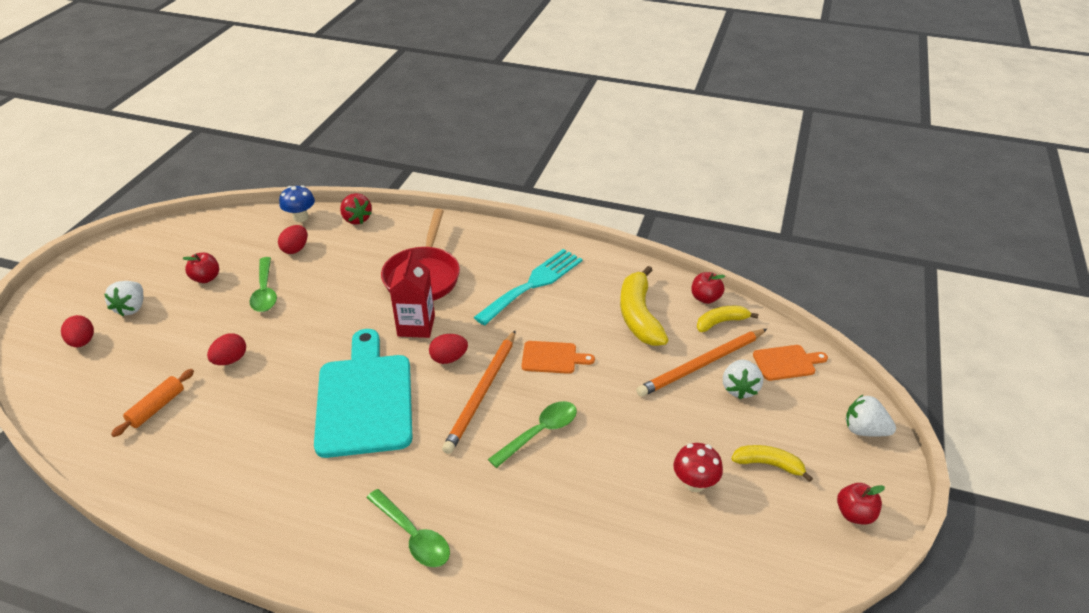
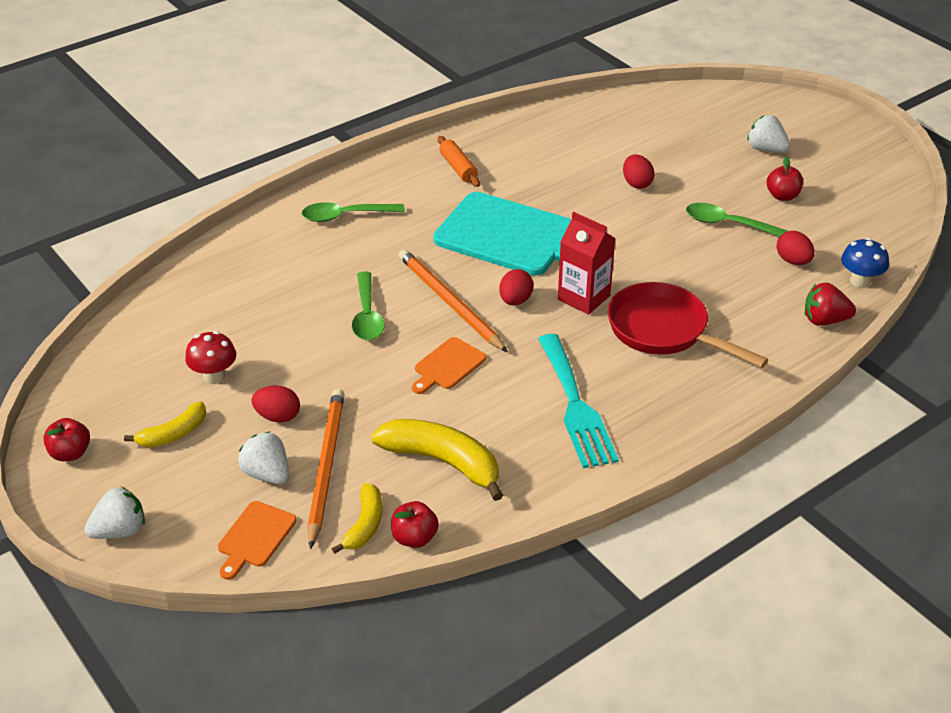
camera: 125 degrees right, 0 degrees up
red egg [61,315,94,347] -> red egg moved to [251,386,300,422]
orange rolling pin [111,369,194,437] -> orange rolling pin moved to [438,136,480,187]

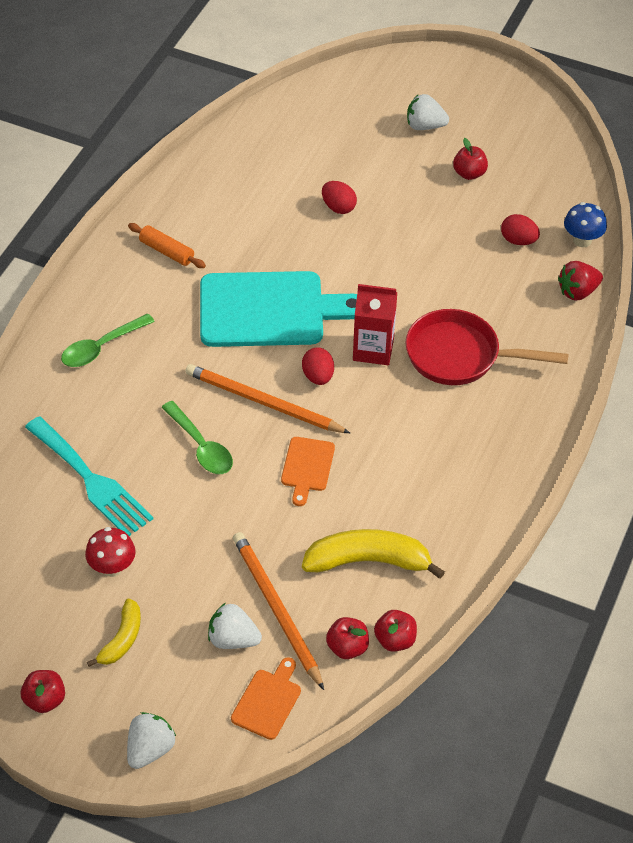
camera: 30 degrees left, 10 degrees up
orange cutting board [218,501,297,580] -> orange cutting board turned 150 degrees counterclockwise [231,657,301,740]
red egg [251,386,300,422] -> none
yellow banana [332,483,382,554] -> red apple [326,617,369,659]
turquoise fork [538,334,619,468] -> turquoise fork moved to [25,416,154,536]
green spoon [686,203,787,237] -> none

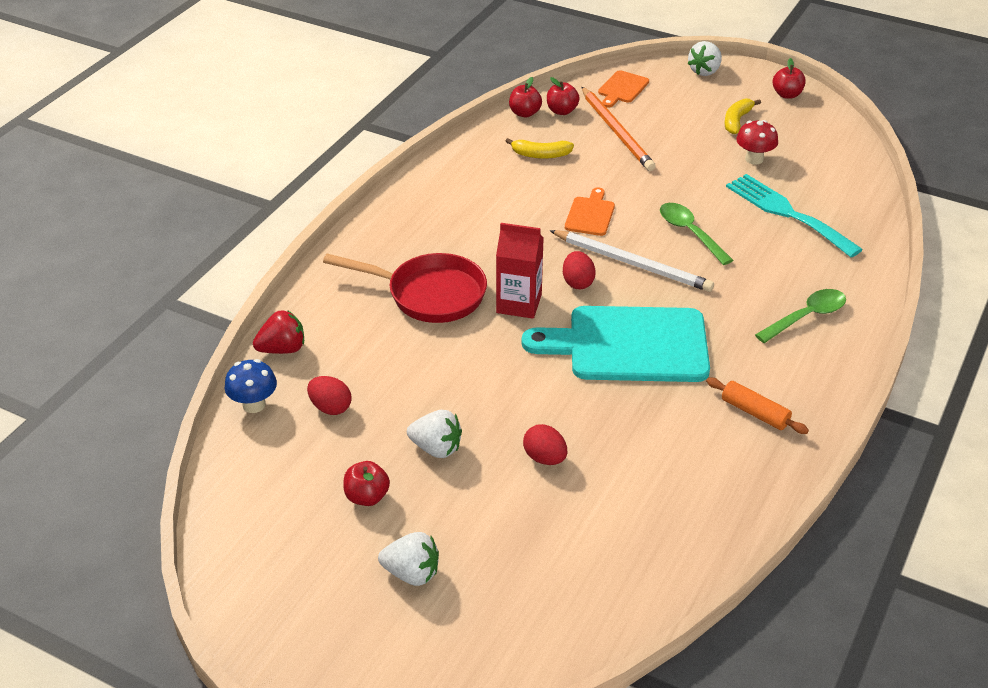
camera: 175 degrees left, 10 degrees down
orange pencil [185,364,350,433] -> white pencil [549,230,714,292]
white strawberry [208,603,262,649] -> white strawberry moved to [407,410,462,458]
yellow banana [302,529,445,579] -> yellow banana [506,138,574,159], size x0.58

